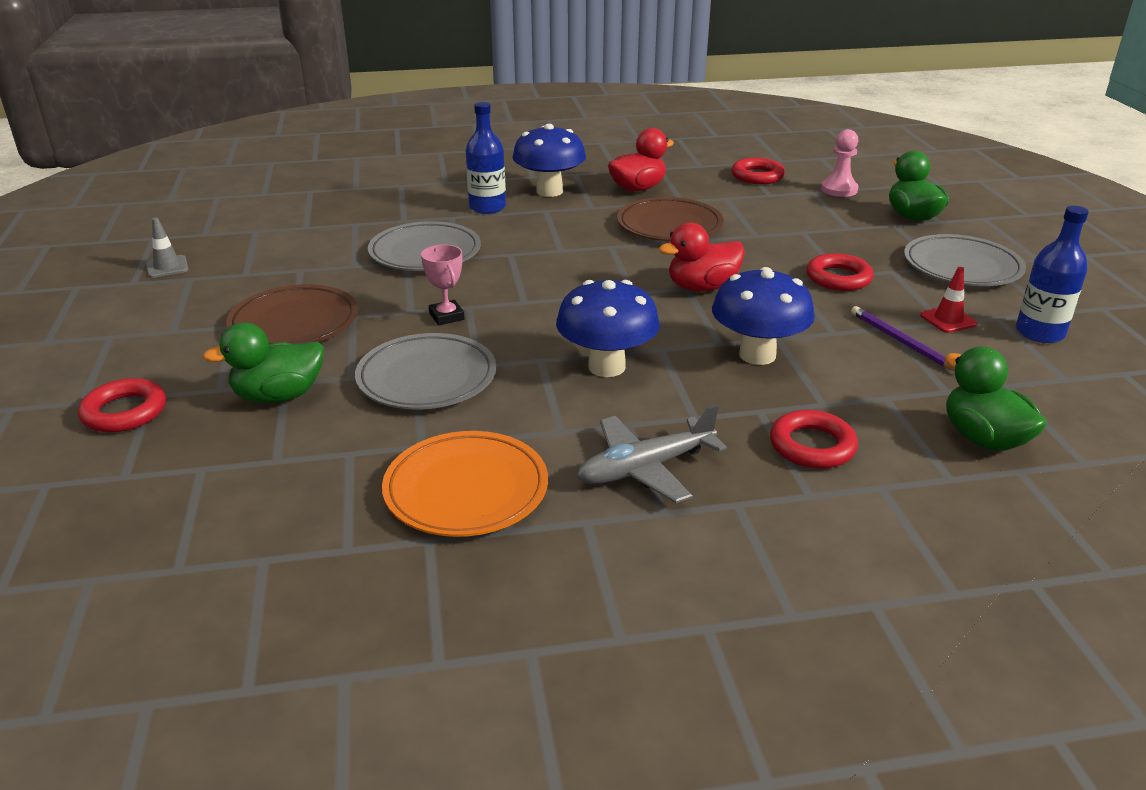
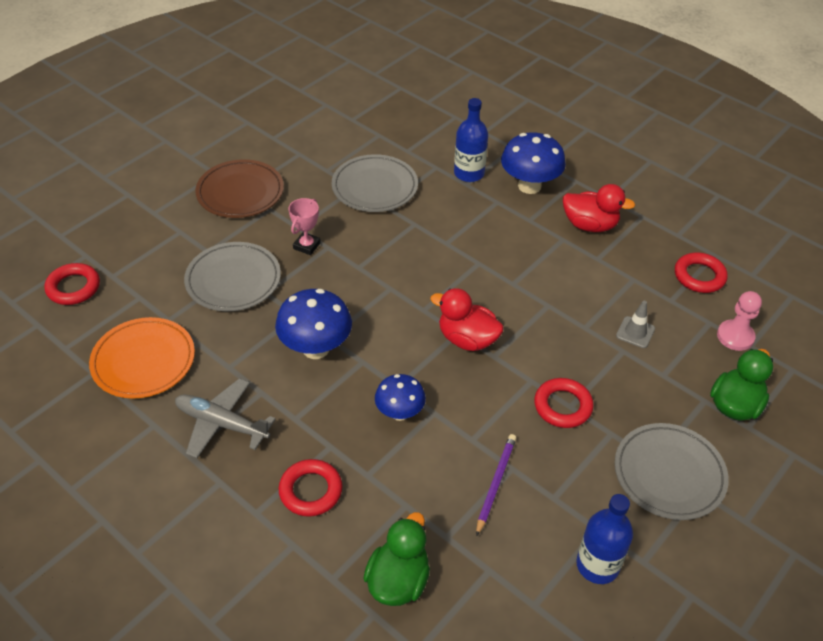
camera: 50 degrees right, 15 degrees up
red ring [78,378,166,432] -> red ring moved to [44,263,100,305]
grey traffic cone [146,217,189,278] -> grey traffic cone moved to [616,301,655,348]
green duck [202,322,324,403] -> none
brown plate [617,197,724,241] -> none
blue mushroom [712,267,815,365] -> blue mushroom [375,374,426,421], size x0.64
red traffic cone [920,267,977,333] -> none

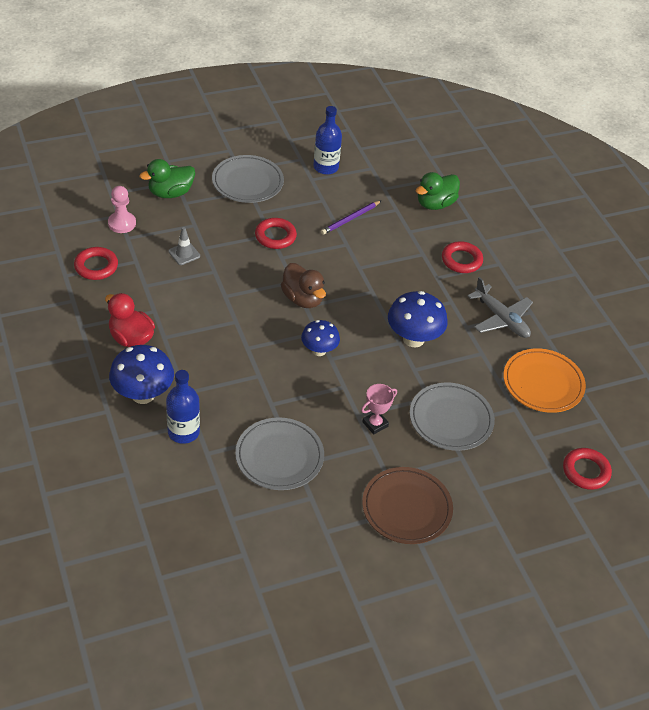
camera: 155 degrees left, 0 degrees up
blue mushroom [375,374,426,421] -> blue mushroom moved to [301,320,340,356]
red duck [430,288,504,351] -> brown duck [281,263,326,308]

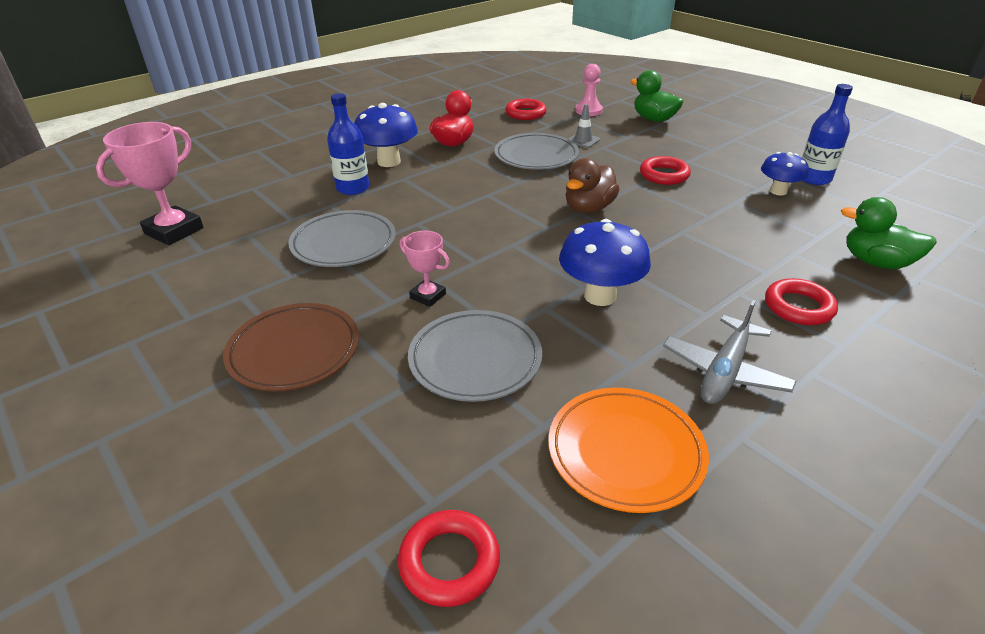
camera: 75 degrees right, 10 degrees down
grey plate [212,155,284,203] -> grey plate moved to [494,133,579,170]
blue mushroom [301,320,340,356] -> blue mushroom moved to [761,152,809,195]
purple pencil [321,200,382,235] -> none
none -> pink trophy [96,122,204,245]

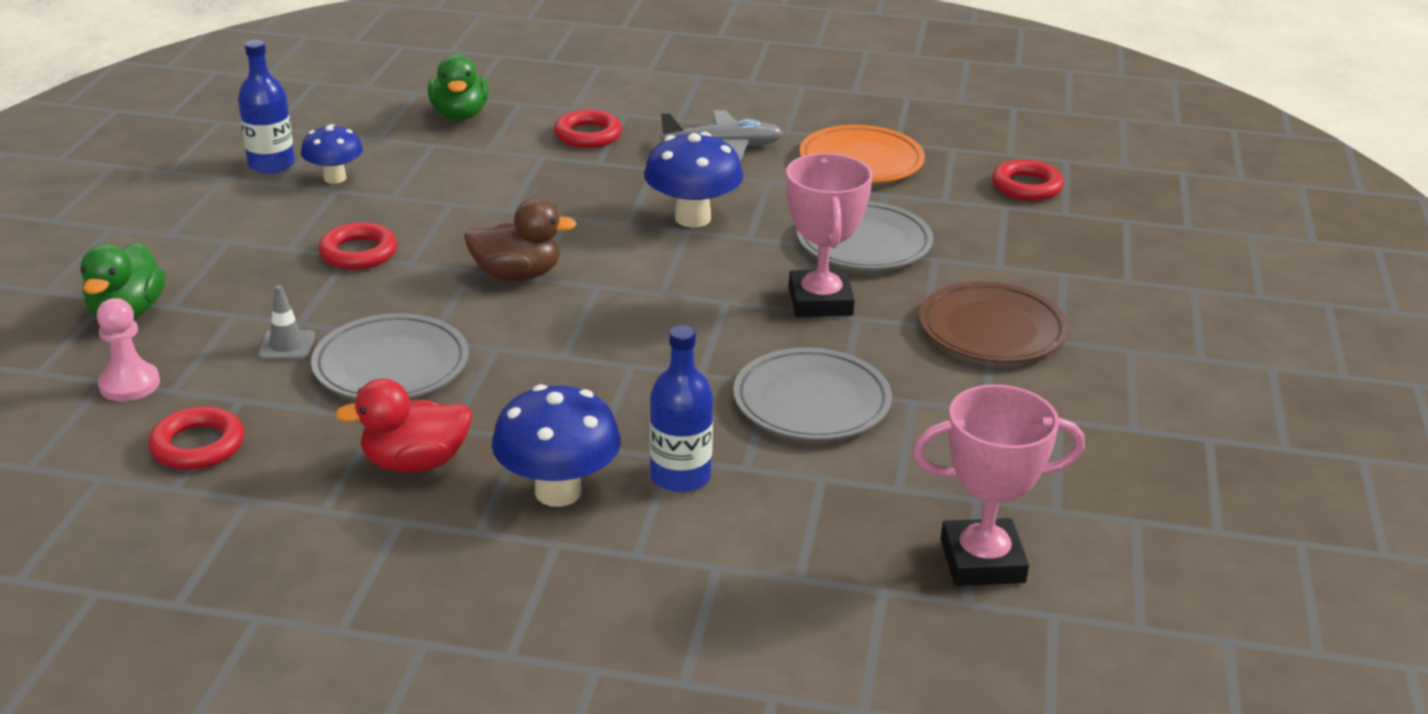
camera: 130 degrees left, 5 degrees down
pink trophy [400,231,450,307] -> pink trophy [786,153,873,317], size x1.81

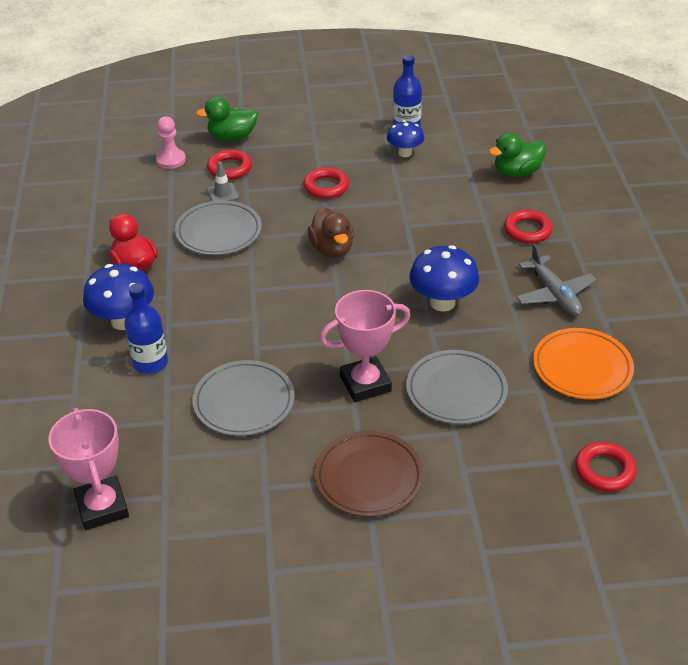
camera: 75 degrees right, 10 degrees up
red ring [148,406,244,470] -> red ring moved to [207,149,252,180]

